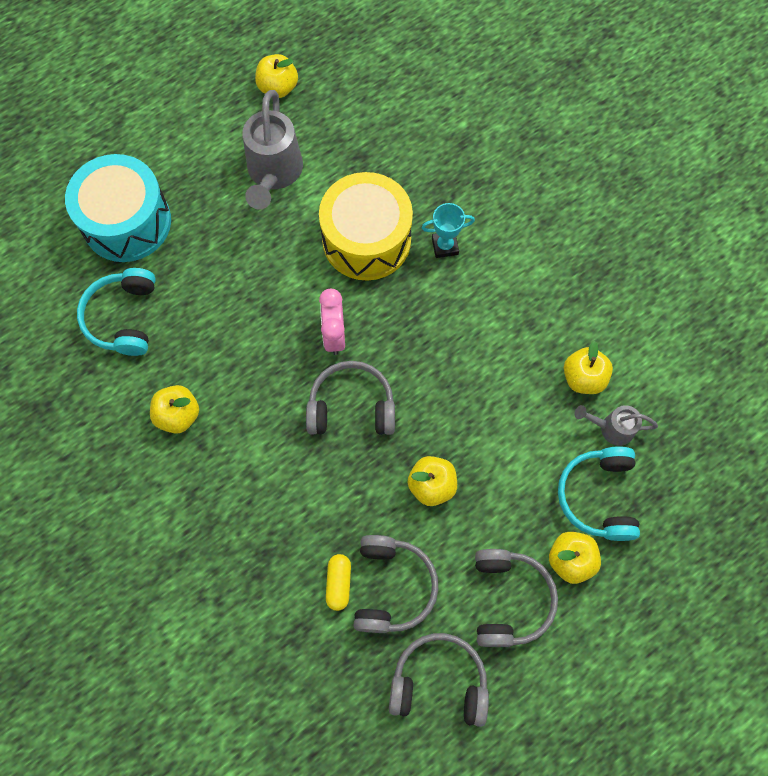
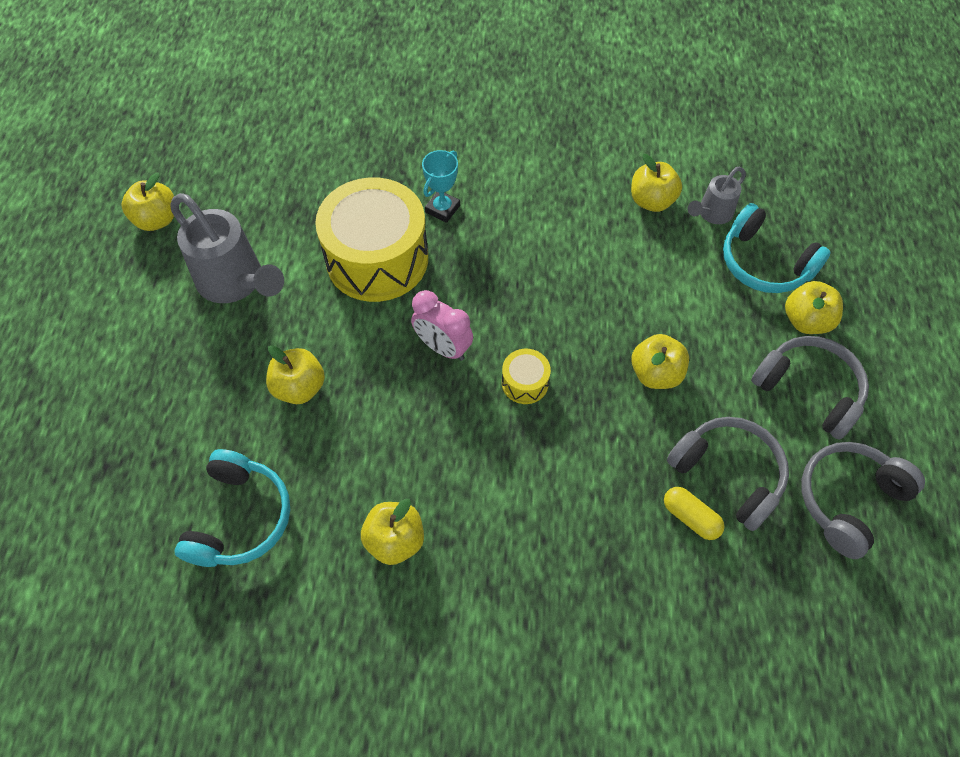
camera: 50 degrees left, 10 degrees down
turquoise drum [65,154,171,262] -> none
turquoise headphones [77,268,156,356] -> turquoise headphones turned 120 degrees counterclockwise [175,449,290,567]
grey headphones [306,361,395,435] -> yellow drum [502,349,551,404]
none -> yellow apple [266,345,325,404]

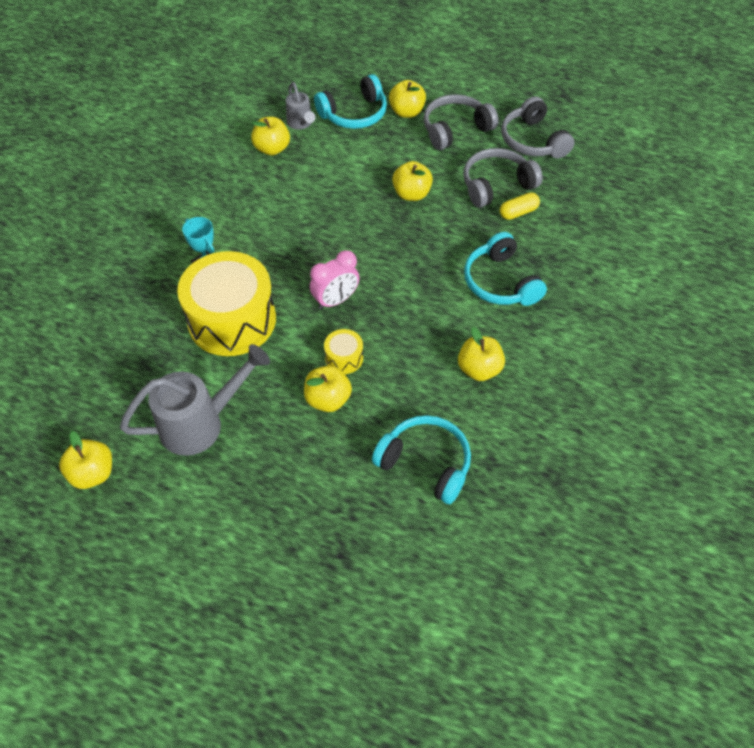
camera: 70 degrees left, 5 degrees down
yellow drum [502,349,551,404] -> yellow drum moved to [324,329,363,374]
none -> turquoise headphones [464,232,547,306]

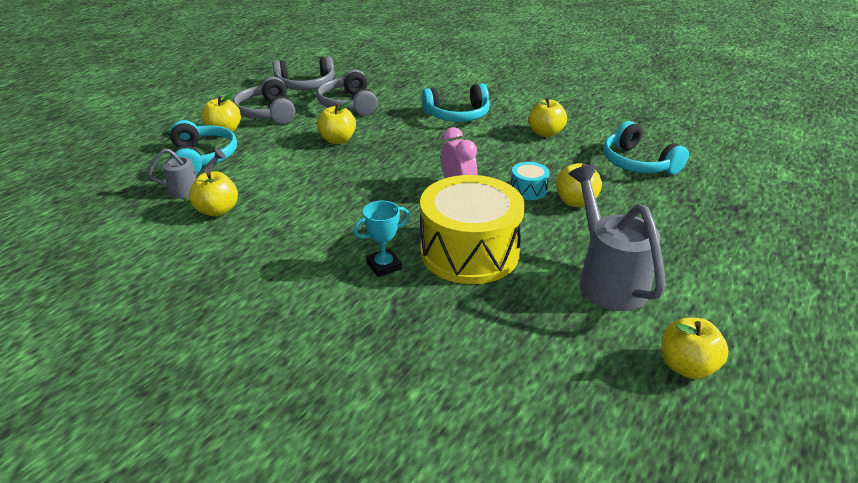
camera: 80 degrees left, 20 degrees down
yellow drum [324,329,363,374] -> turquoise drum [511,162,549,200]
turquoise headphones [372,415,471,504] -> turquoise headphones turned 75 degrees counterclockwise [603,121,689,175]
yellow capsule [500,192,540,220] -> none

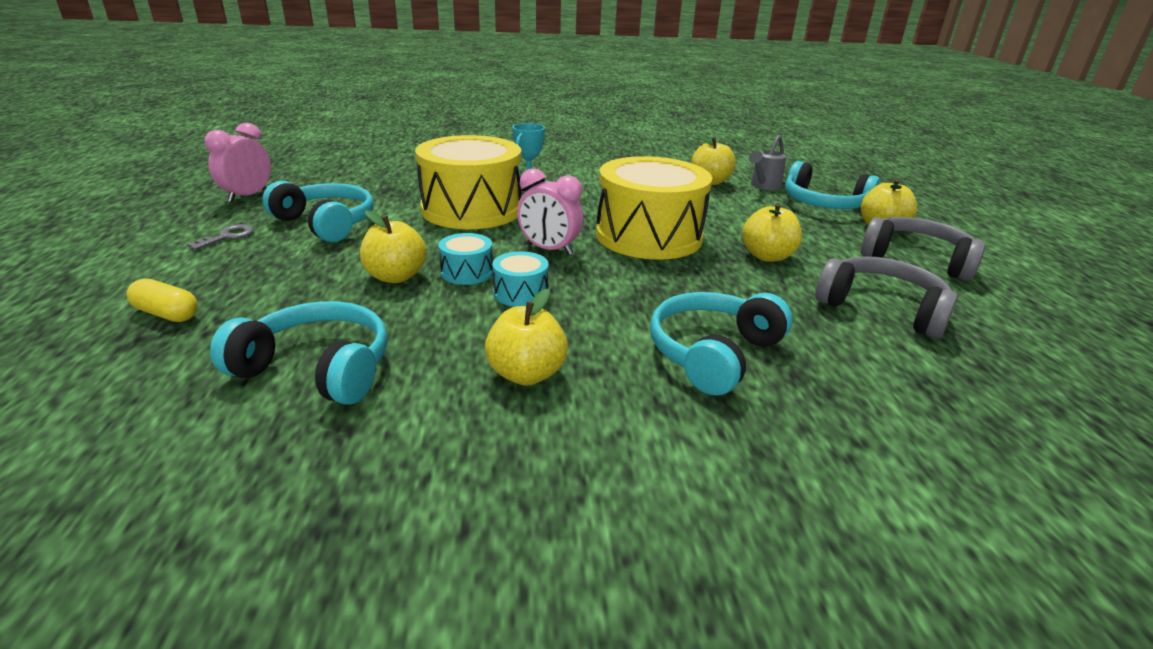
camera: 140 degrees right, 5 degrees down
grey headphones [273,56,335,90] -> none
grey watering can [569,165,665,311] -> turquoise headphones [262,181,374,242]
yellow apple [661,318,729,379] -> pink clock [205,122,271,202]
none -> yellow capsule [127,279,198,322]
none -> grey key [187,224,254,250]
none -> turquoise drum [492,251,549,307]
none -> yellow drum [596,156,712,260]

